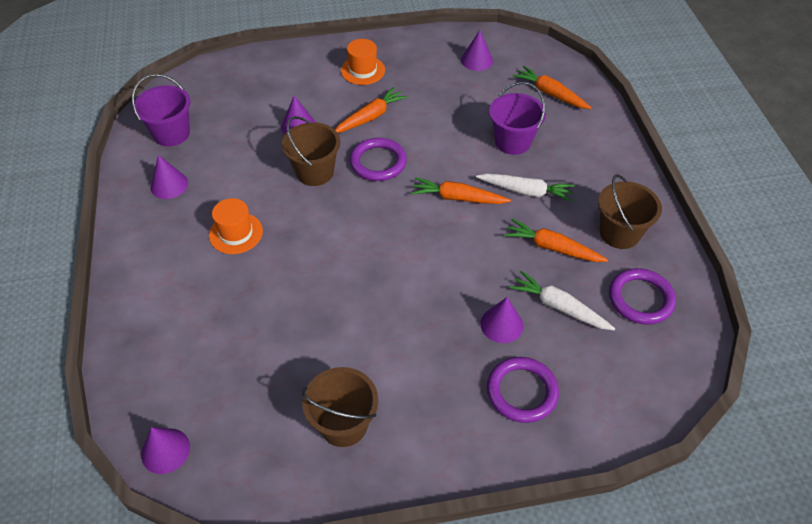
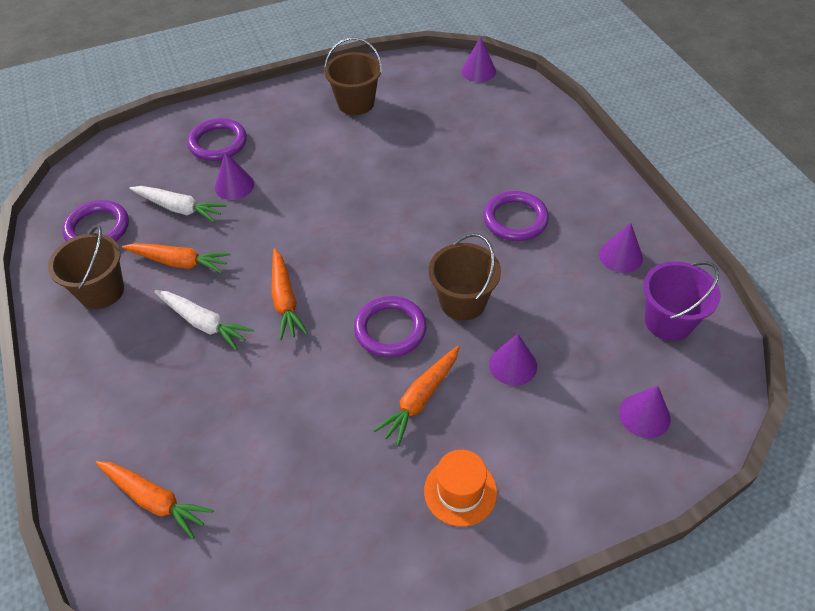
camera: 170 degrees right, 0 degrees up
orange hat [209,198,263,254] -> purple ring [483,191,549,241]
orange carrot [411,177,511,204] -> orange carrot turned 75 degrees clockwise [272,248,308,340]
purple cone [461,30,493,71] -> purple cone moved to [619,386,671,438]
white carrot [476,173,575,202] -> white carrot turned 150 degrees counterclockwise [154,290,254,351]
purple bucket [489,82,546,155] -> none

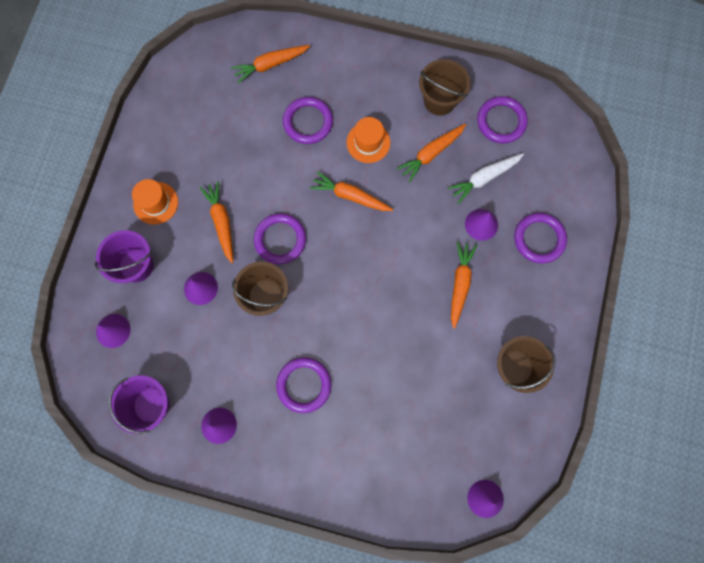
camera: 125 degrees right, 25 degrees up
white carrot [154,290,254,351] -> orange hat [347,117,390,163]
none -> purple bucket [95,230,154,283]
none -> purple ring [283,97,333,144]
none -> orange carrot [451,241,477,329]

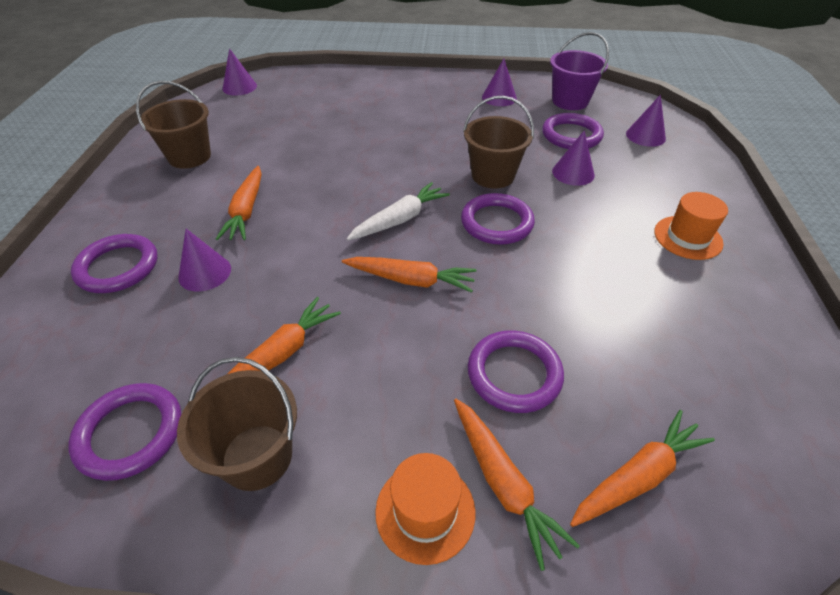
camera: 170 degrees right, 30 degrees down
purple bucket [95,230,154,283] -> none
orange carrot [199,181,233,263] -> orange carrot moved to [454,399,580,571]
purple ring [276,357,331,413] -> purple ring moved to [542,113,604,149]
orange hat [347,117,390,163] -> orange hat moved to [375,453,476,565]
white carrot [447,153,524,204] -> white carrot moved to [347,182,450,240]

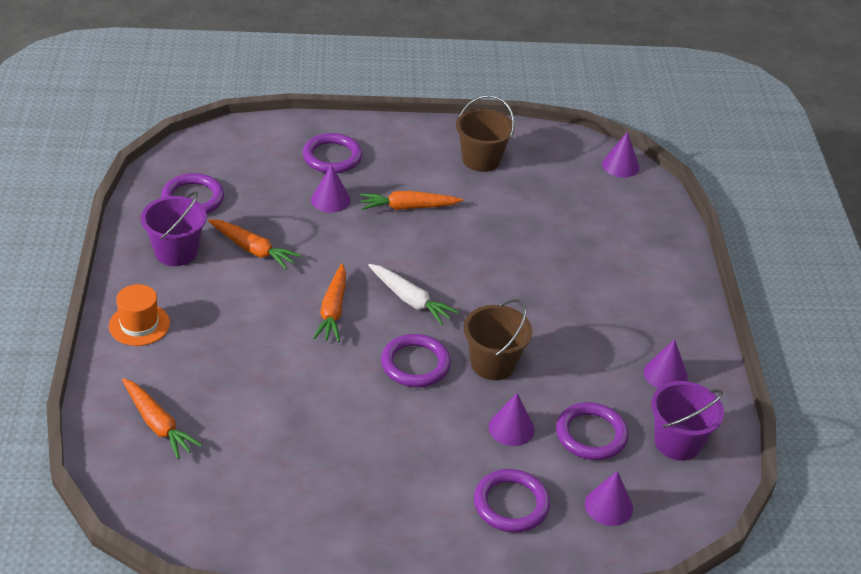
camera: 80 degrees right, 5 degrees down
brown bucket [177,357,297,491] -> purple bucket [141,191,207,266]
orange carrot [454,399,580,571] -> none
purple ring [468,330,564,413] -> purple ring moved to [474,469,550,533]
orange hat [654,192,728,260] -> none

